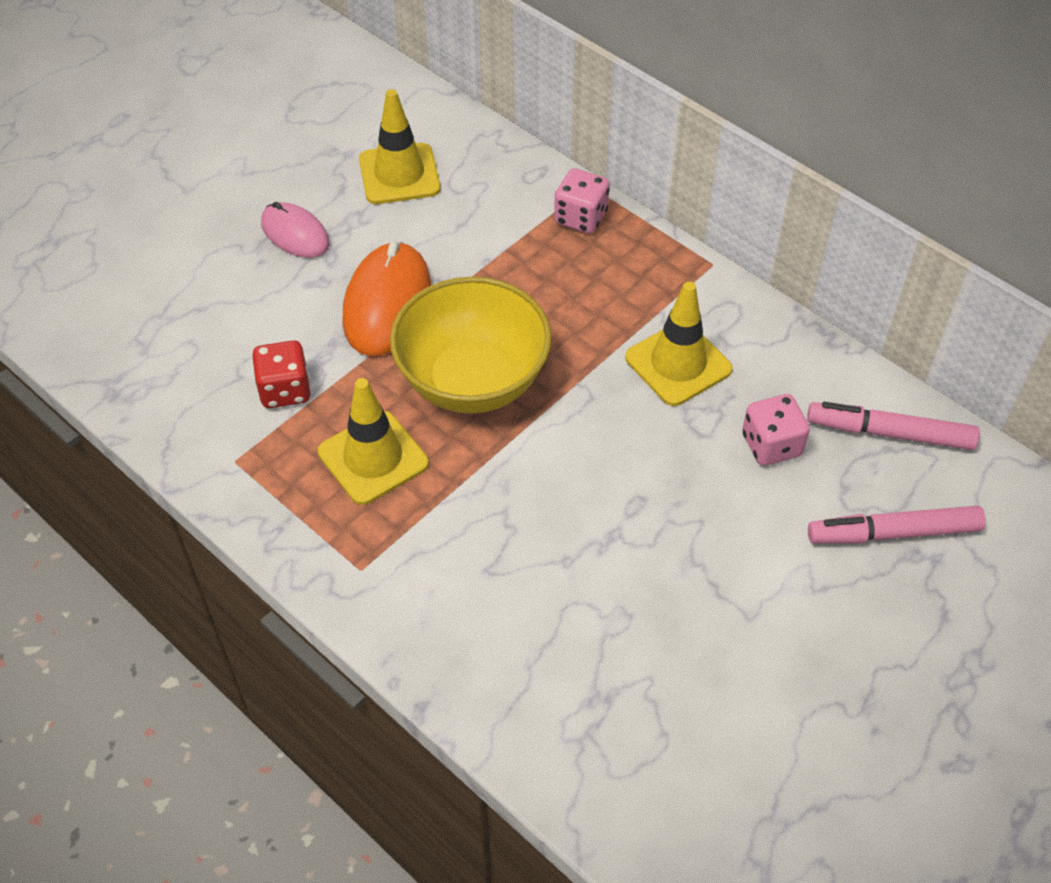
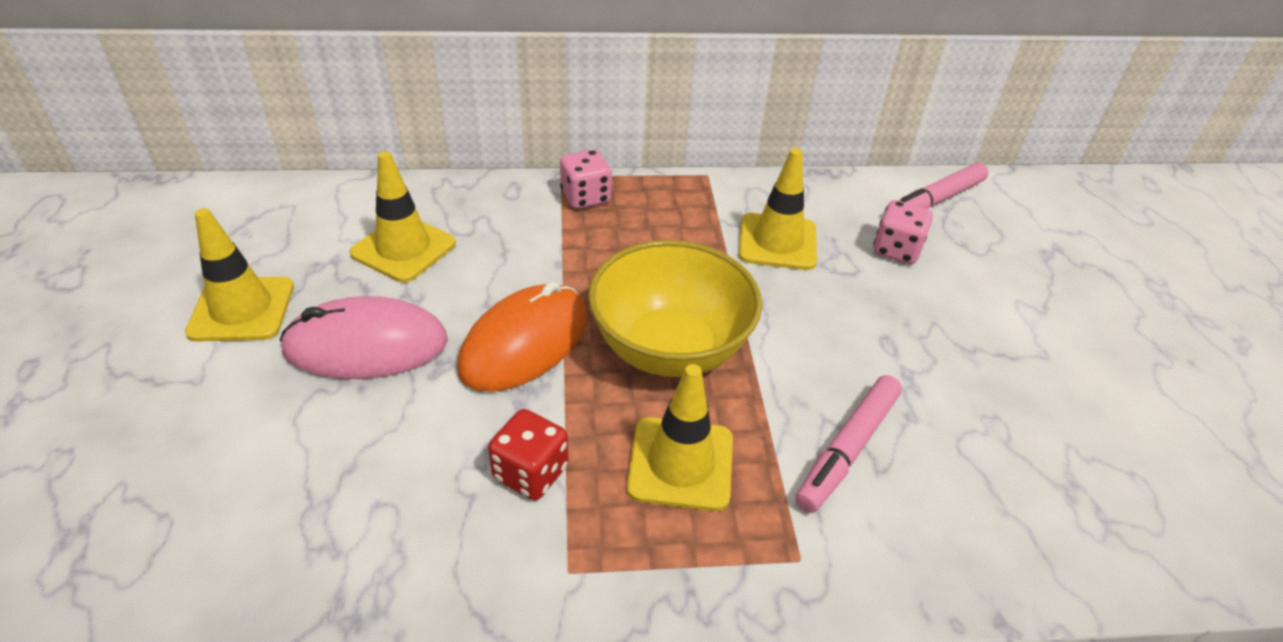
camera: 50 degrees left, 10 degrees down
pink mouse [261,202,330,258] -> pink mouse [279,296,448,379], size x1.61
orange mouse [342,241,431,356] -> orange mouse turned 75 degrees clockwise [457,281,587,392]
pink marker [808,506,986,544] -> pink marker moved to [795,375,902,513]
none -> yellow traffic cone [185,208,294,342]

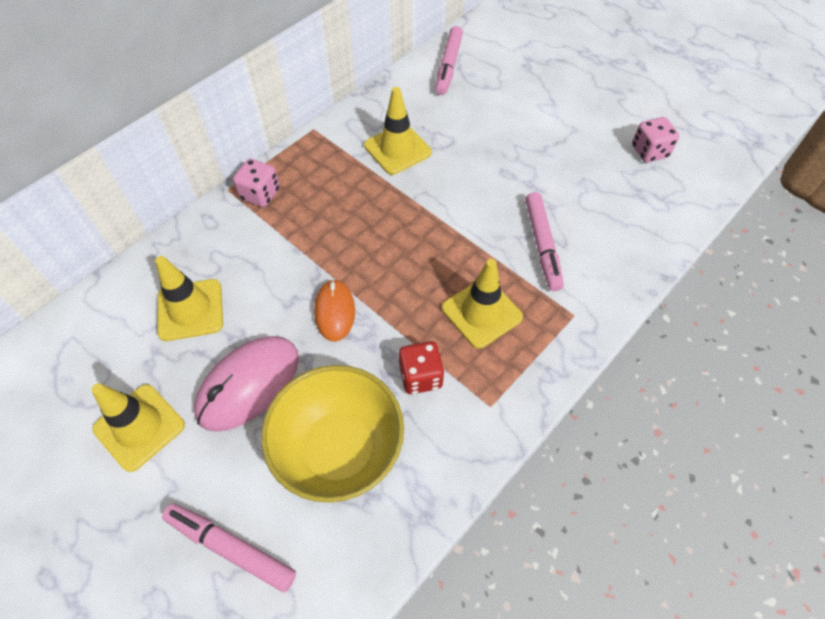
camera: 40 degrees left, 15 degrees up
orange mouse [457,281,587,392] -> orange mouse [314,279,355,342], size x0.62
yellow bowl [588,240,762,377] -> yellow bowl moved to [261,365,404,503]
pink dice [873,200,933,264] -> pink dice moved to [632,117,679,162]
none -> pink marker [162,503,296,592]

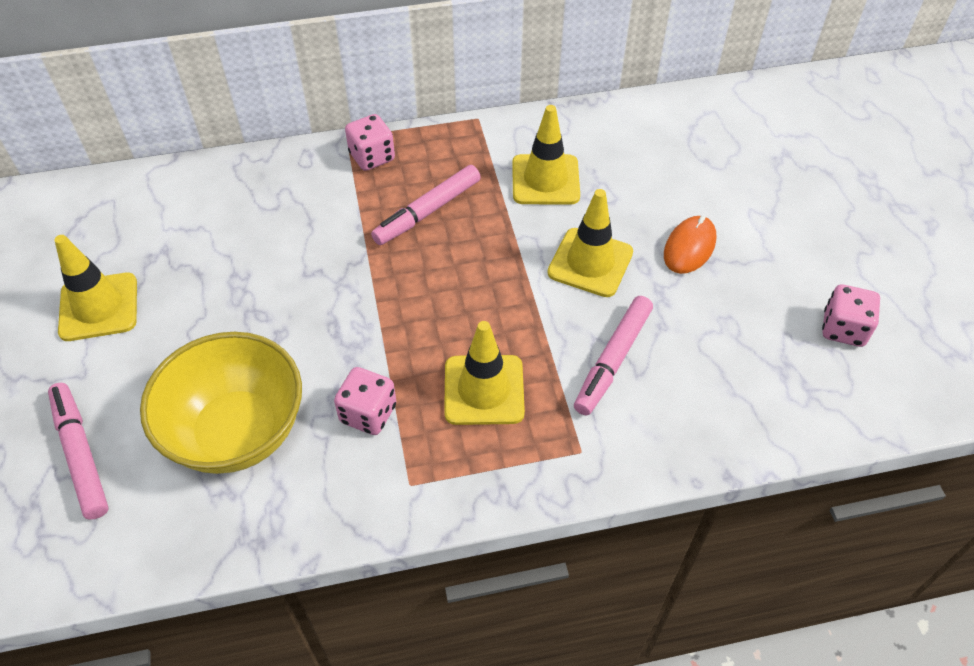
camera: 35 degrees right, 5 degrees down
yellow traffic cone [155,256,223,341] -> yellow traffic cone moved to [547,189,633,297]
pink mouse [194,336,299,432] -> none
orange mouse [314,279,355,342] -> orange mouse moved to [664,216,716,274]
red dice [399,341,445,394] -> pink dice [334,367,396,435]
pink marker [435,26,463,95] -> pink marker moved to [371,165,481,245]

